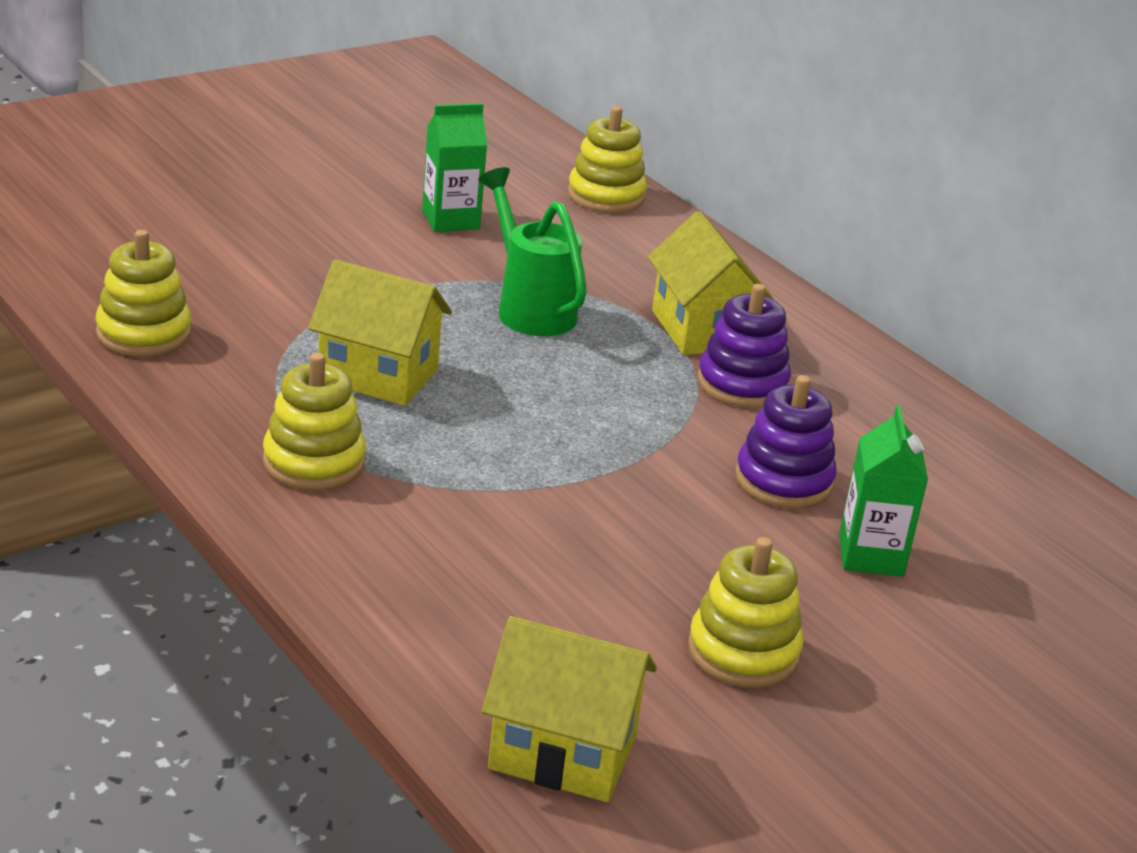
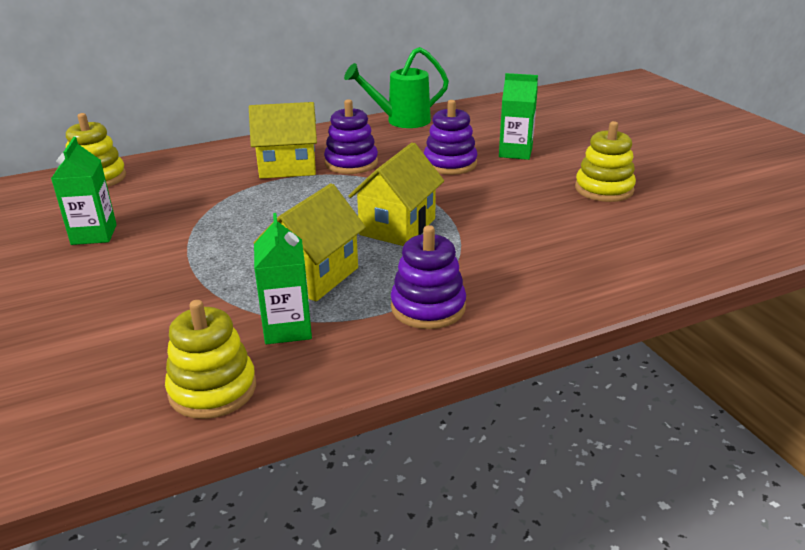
camera: 75 degrees left, 0 degrees up
yellow stacking toy [263,353,366,490] -> purple stacking toy [391,225,466,329]
green watering can [478,167,587,336] -> green watering can moved to [344,47,449,128]
yellow house [482,616,657,802] -> yellow house moved to [348,142,444,246]
none -> green carton [254,213,312,344]

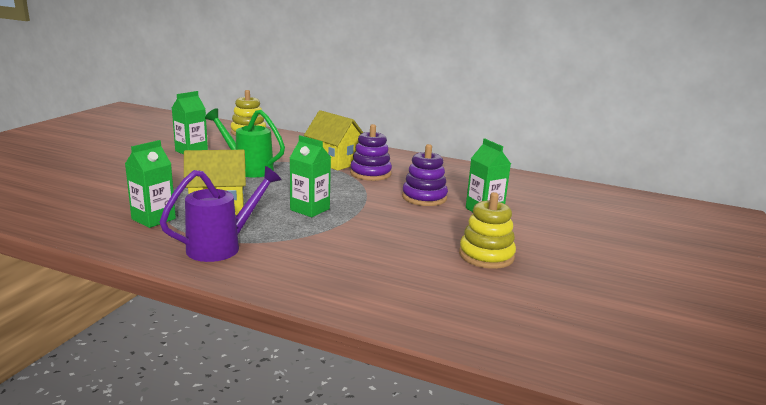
camera: 45 degrees right, 10 degrees down
yellow stacking toy [165,300,256,419] -> none
green watering can [344,47,449,128] -> green watering can moved to [205,108,285,177]
yellow house [348,142,444,246] -> green carton [290,135,331,217]
purple stacking toy [391,225,466,329] -> purple watering can [160,166,282,262]

